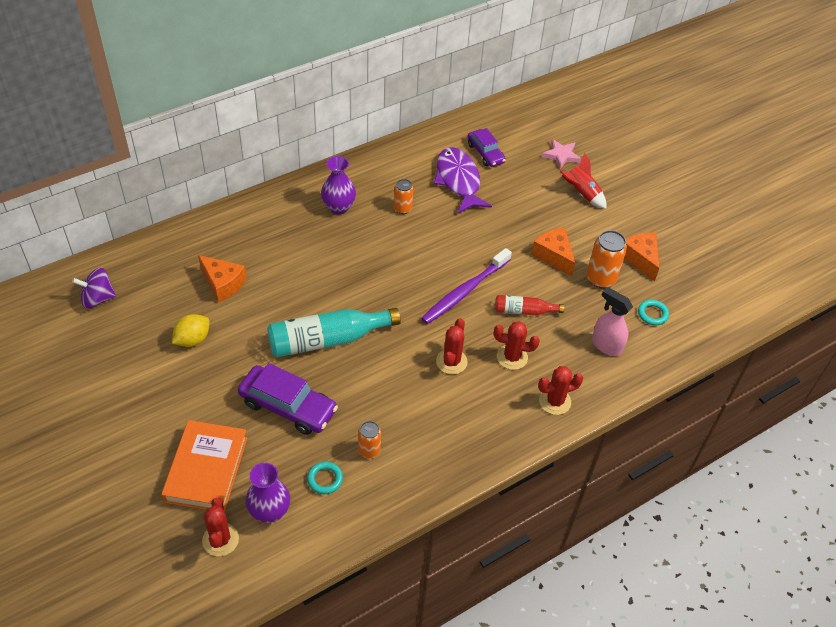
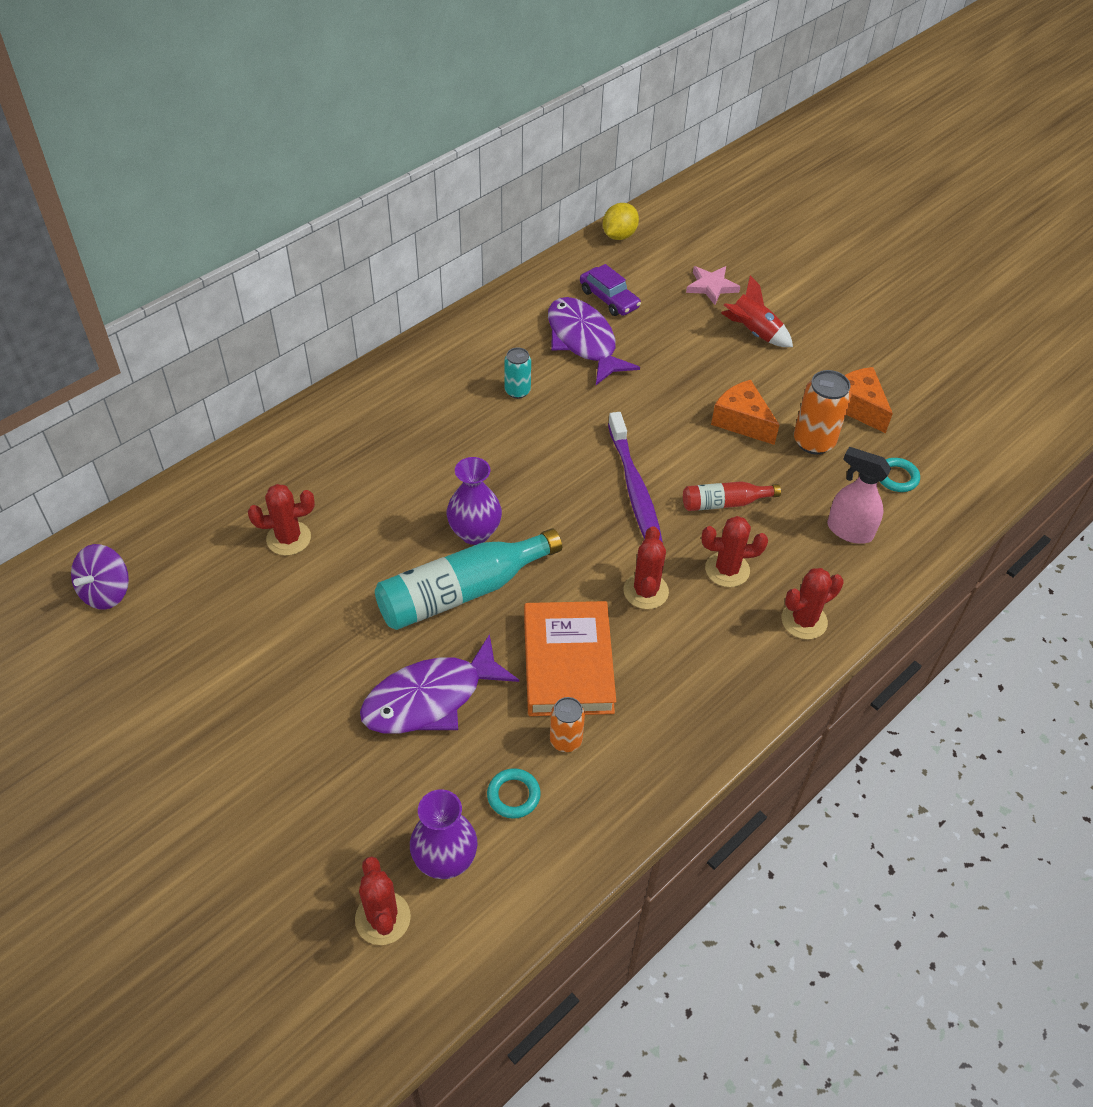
camera: 10 degrees left, 0 degrees up
purple spinning top [72,267,116,309] -> purple spinning top turned 45 degrees counterclockwise [71,544,129,610]
orange book [161,420,247,512] -> orange book moved to [524,601,616,716]
yellow lemon [172,314,209,347] -> yellow lemon moved to [603,203,639,240]
orange cheese [198,255,247,303] -> red cactus [248,484,315,556]
purple car [238,363,338,435] -> purple fish [360,634,519,734]
purple vase [321,156,356,215] -> purple vase moved to [447,457,502,545]
orange can [394,179,413,214] -> turquoise can [504,348,531,399]
purple toothbrush [421,248,512,324] -> purple toothbrush turned 45 degrees counterclockwise [608,412,663,542]

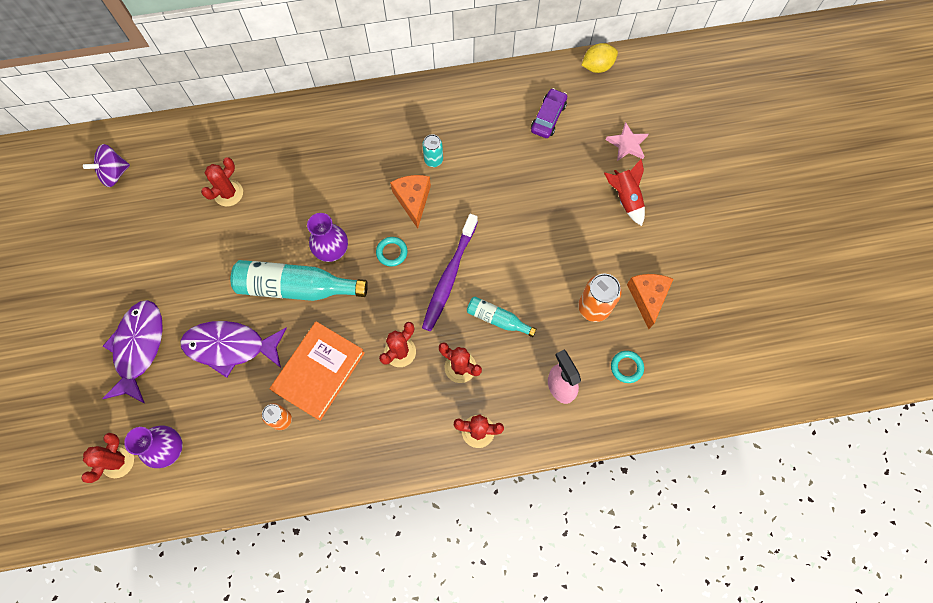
camera: 35 degrees right, 20 degrees up
red cactus [248,484,315,556] -> red cactus turned 75 degrees counterclockwise [201,158,243,206]
turquoise ring [487,768,541,819] -> turquoise ring moved to [376,237,408,267]
purple fish [548,297,640,385] -> purple fish moved to [102,300,163,403]
purple car [580,264,641,316] -> purple car turned 150 degrees counterclockwise [531,88,567,138]
red bottle [683,481,781,511] -> turquoise bottle [467,297,536,337]
orange cheese [711,380,779,445] -> orange cheese moved to [390,175,431,229]

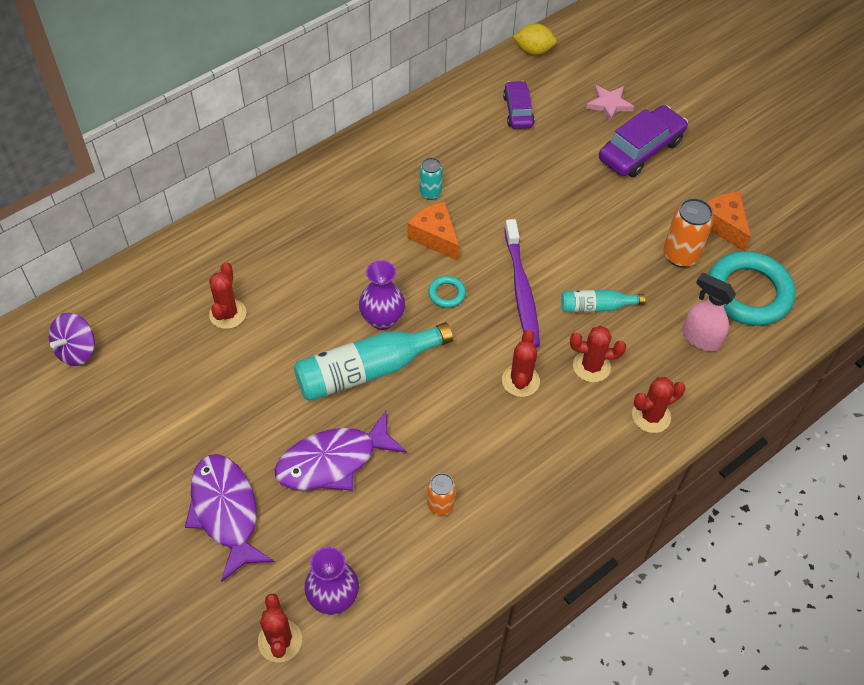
camera: 30 degrees left, 15 degrees down
orange book [270,321,365,421] -> none
yellow lemon [582,43,618,73] -> yellow lemon turned 60 degrees clockwise [513,23,557,55]
red rocket [604,159,645,226] -> purple car [599,105,688,177]
turquoise ring [611,351,644,383] -> turquoise ring [708,251,796,326], size x2.34

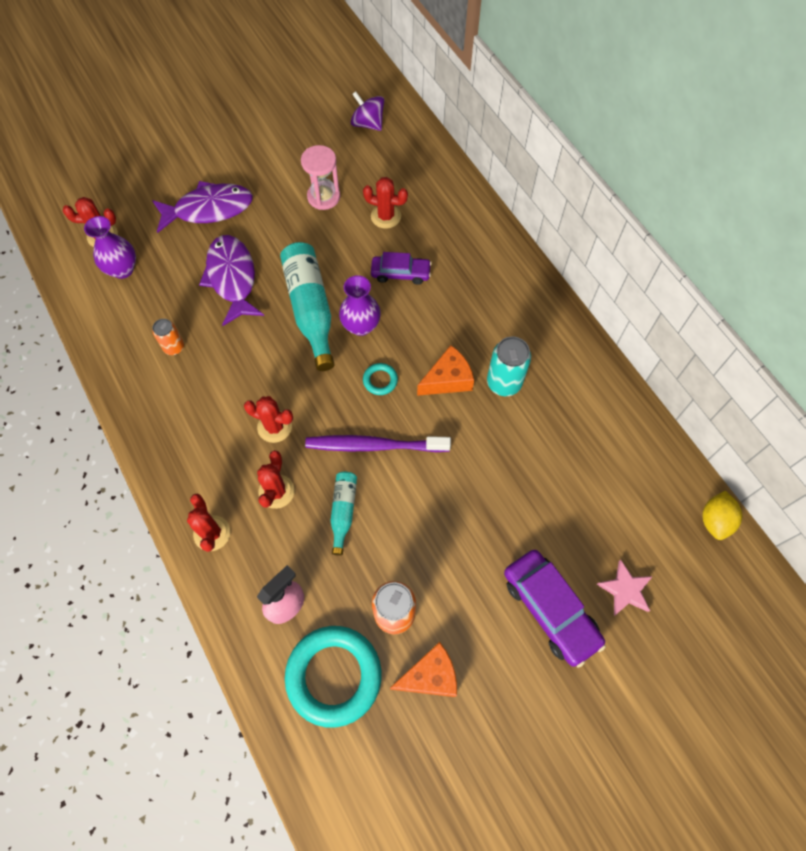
camera: 100 degrees right, 10 degrees up
turquoise can [419,158,443,200] -> turquoise can [487,337,531,396], size x1.61
purple car [503,81,535,129] -> purple car moved to [371,252,432,285]
none -> pink hourglass [301,145,340,210]

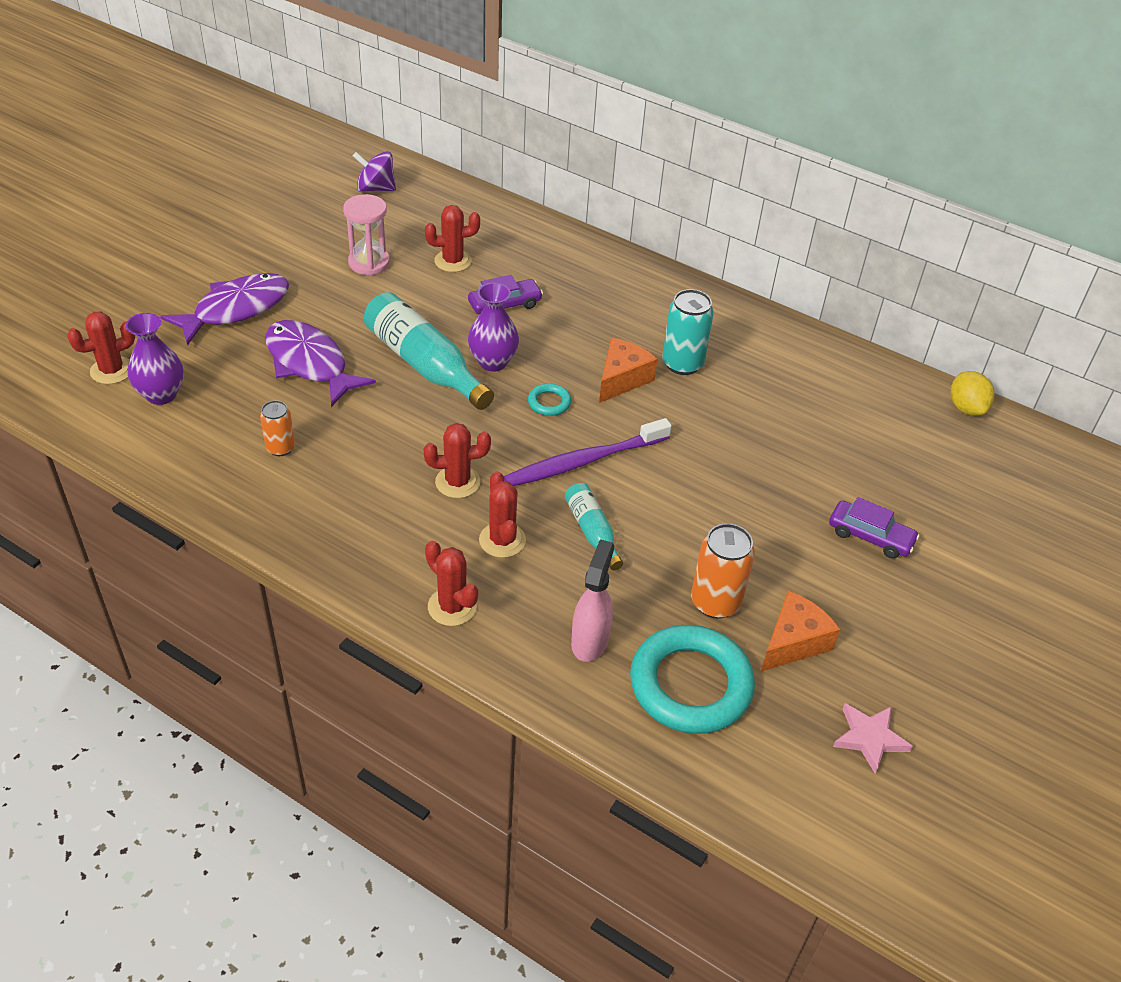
camera: 30 degrees left, 20 degrees down
purple car [504,550,606,668] -> purple car [829,497,920,559], size x0.62
pink star [597,560,653,616] -> pink star moved to [833,703,913,774]

